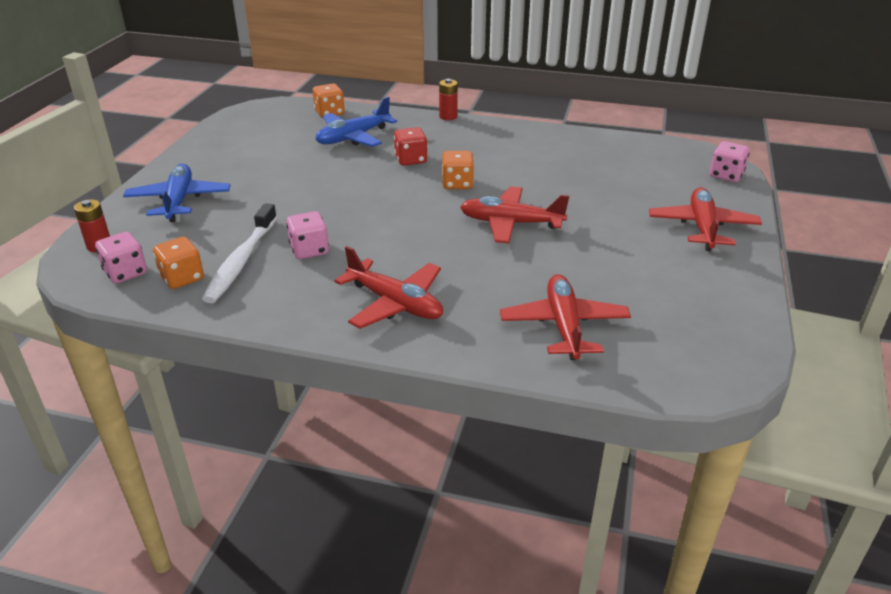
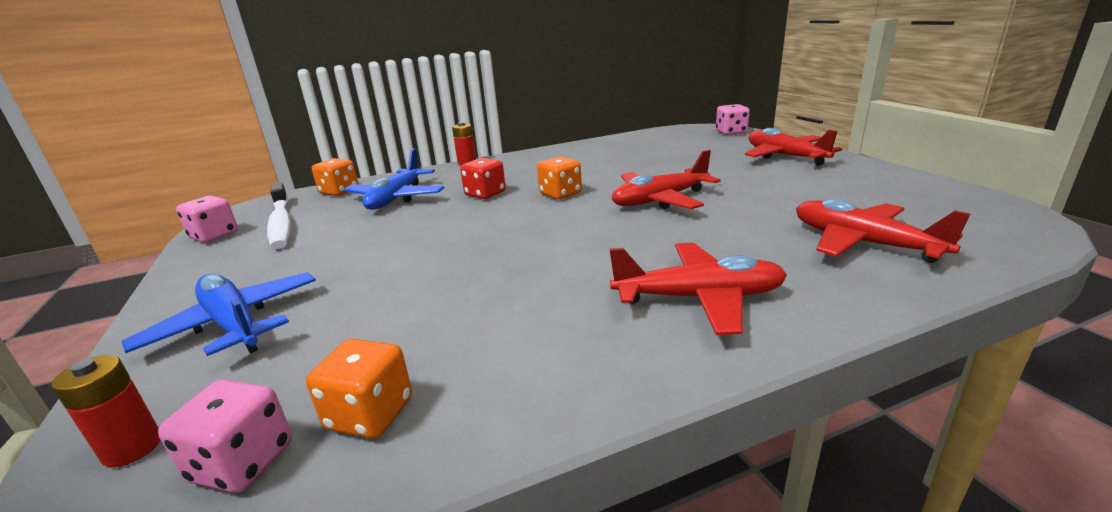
camera: 35 degrees left, 10 degrees down
white toothbrush [202,203,277,303] -> white toothbrush moved to [267,183,291,249]
pink dice [286,211,329,259] -> pink dice moved to [176,196,238,243]

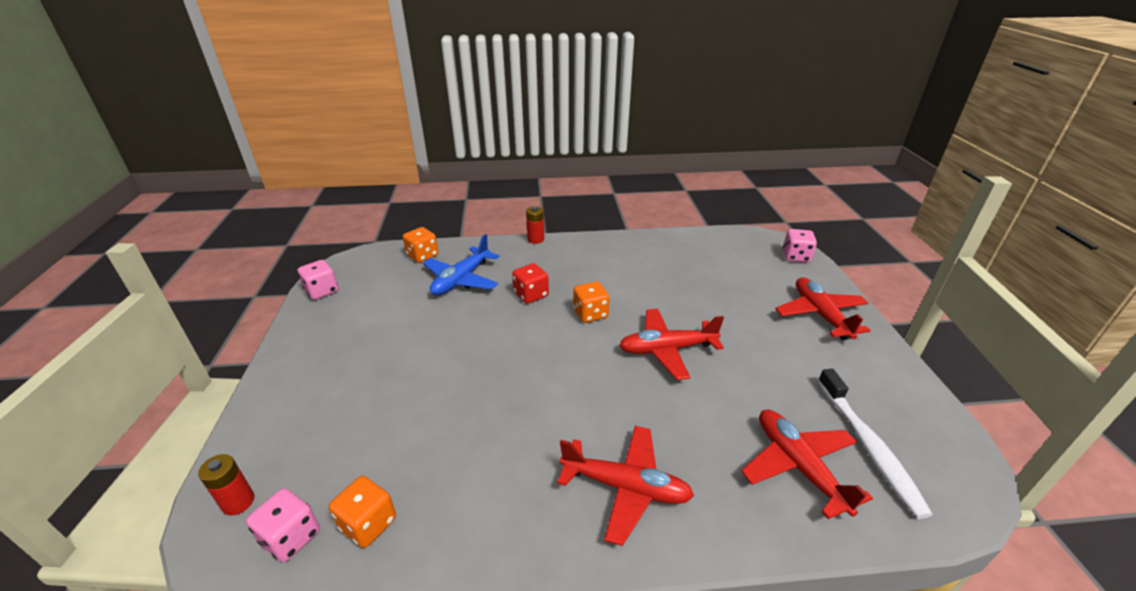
camera: 15 degrees right, 10 degrees up
blue plane [122,272,316,356] -> none
white toothbrush [267,183,291,249] -> white toothbrush moved to [818,369,933,519]

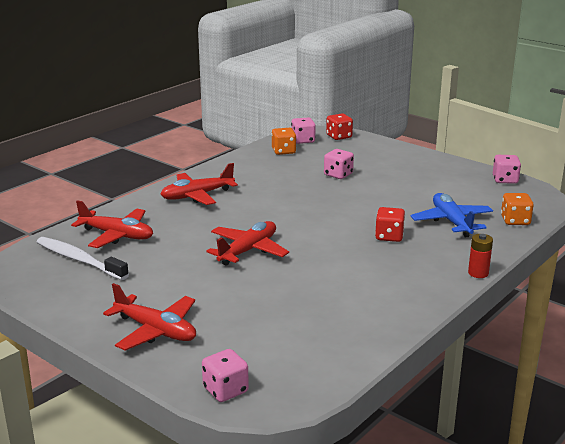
camera: 135 degrees right, 10 degrees down
red battery [198,454,254,515] -> red dice [326,114,353,140]
orange dice [573,281,610,323] -> none
none -> pink dice [324,149,354,179]

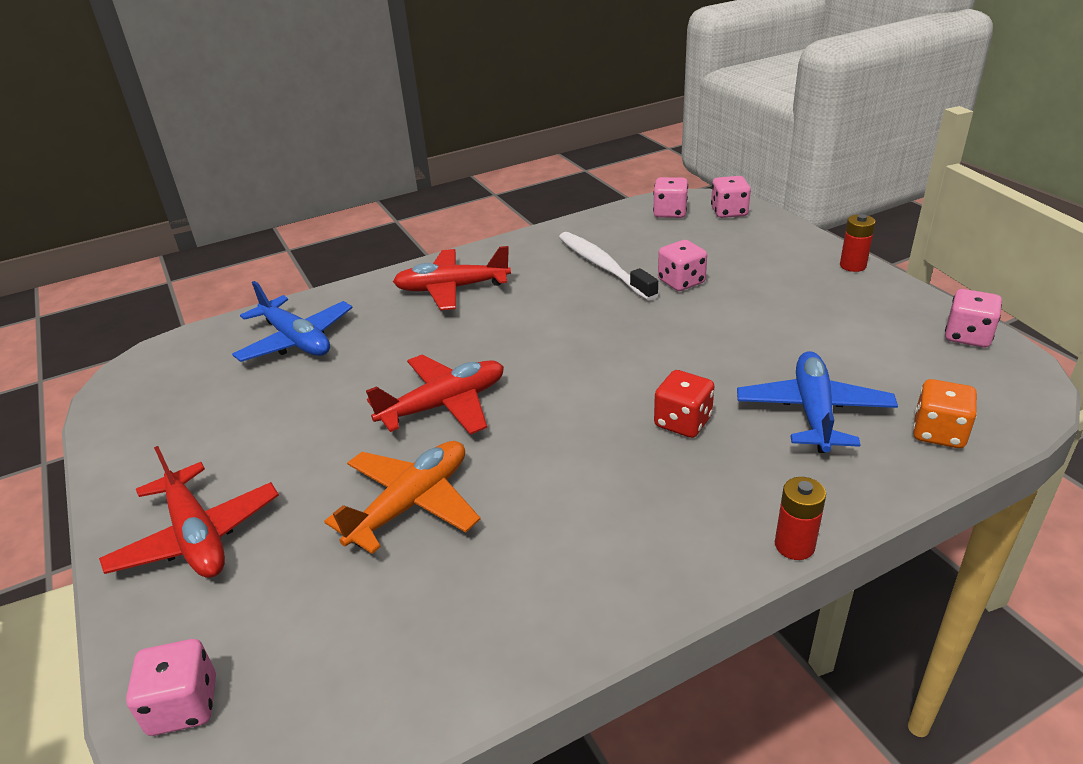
camera: 25 degrees right, 10 degrees up
white toothbrush [37,237,129,280] -> white toothbrush moved to [559,232,659,301]
red plane [71,200,153,248] -> blue plane [232,281,353,362]
orange dice [271,128,296,155] -> none
red dice [326,114,353,140] -> pink dice [711,176,751,218]
none -> orange plane [324,441,480,554]
none -> red battery [840,214,876,272]

